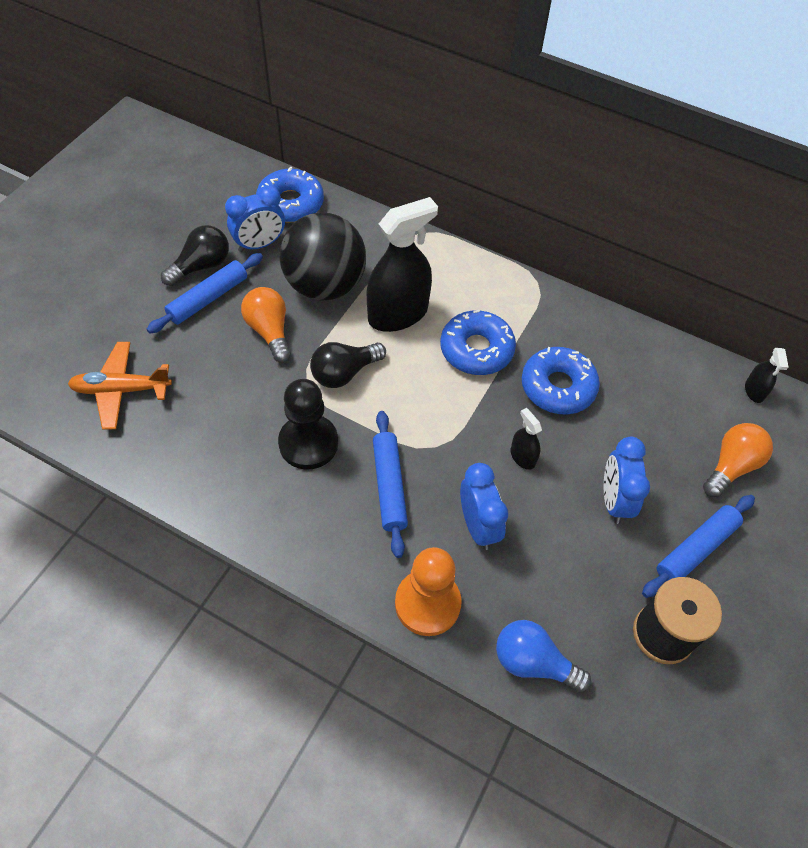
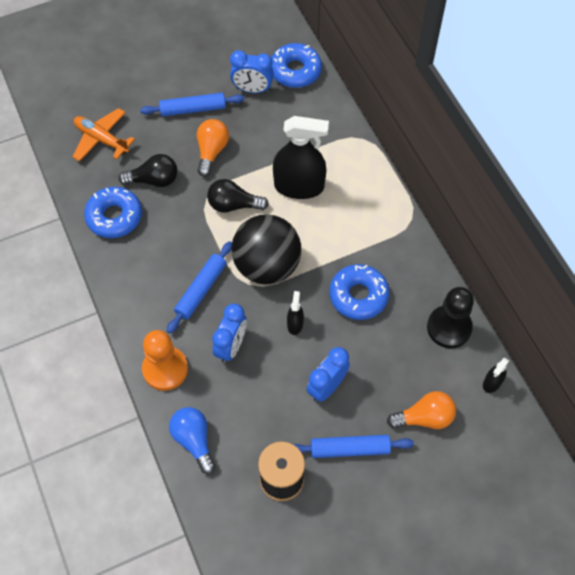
camera: 40 degrees right, 5 degrees up
black light bulb [161,225,229,286] -> black light bulb moved to [119,154,177,187]
black pawn [278,379,338,470] -> black pawn moved to [427,287,474,348]
black ball [279,212,366,300] -> black ball moved to [231,214,301,285]
blue donut [440,310,516,375] -> blue donut moved to [84,187,142,238]

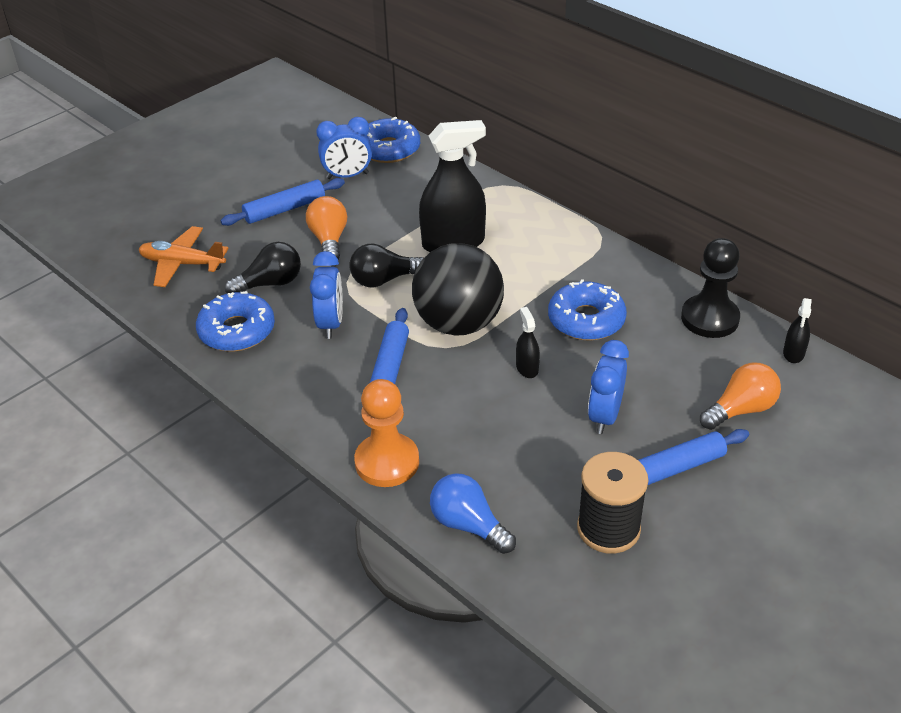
camera: 20 degrees left, 20 degrees down
blue clock [212,304,247,363] -> blue clock moved to [310,251,343,339]

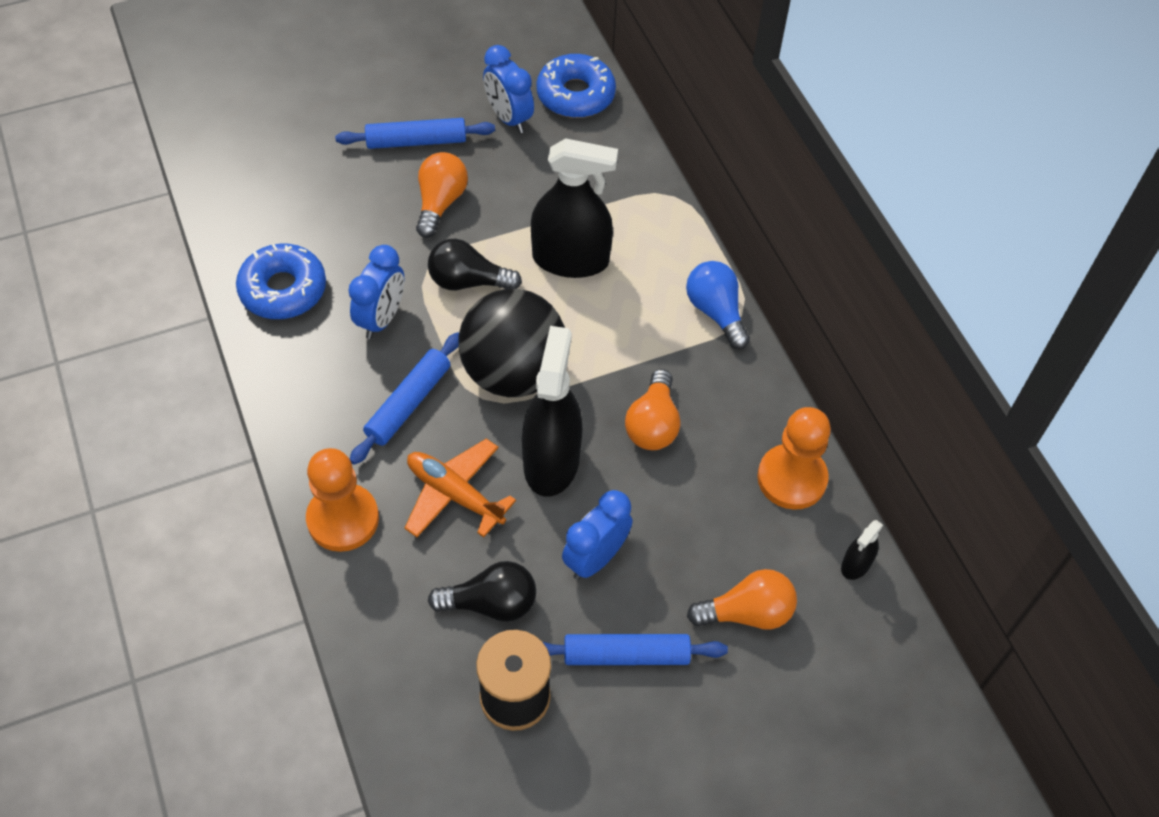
camera: 20 degrees right, 15 degrees up
orange plane [139,226,229,287] -> orange plane moved to [405,439,516,537]
black light bulb [225,242,301,294] -> black light bulb moved to [428,561,536,622]
blue clock [316,117,372,179] -> blue clock turned 45 degrees clockwise [483,45,534,133]
blue light bulb [430,473,516,554] -> blue light bulb moved to [686,261,750,349]
black spray bottle [516,307,540,378] -> black spray bottle [522,326,582,497], size x2.22
blue donut [548,279,627,340] -> orange light bulb [625,369,680,450]
black pawn [681,238,740,338] -> orange pawn [757,407,831,510]

